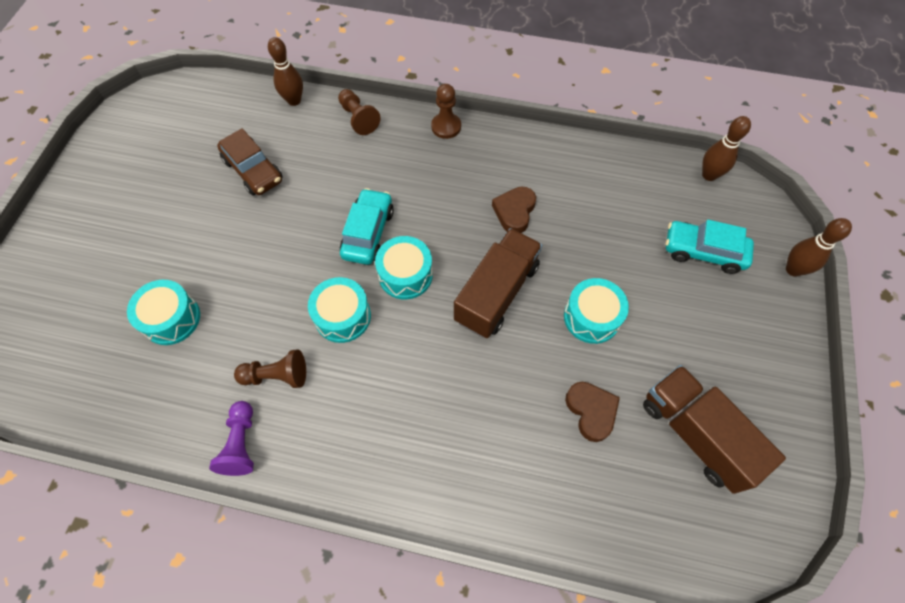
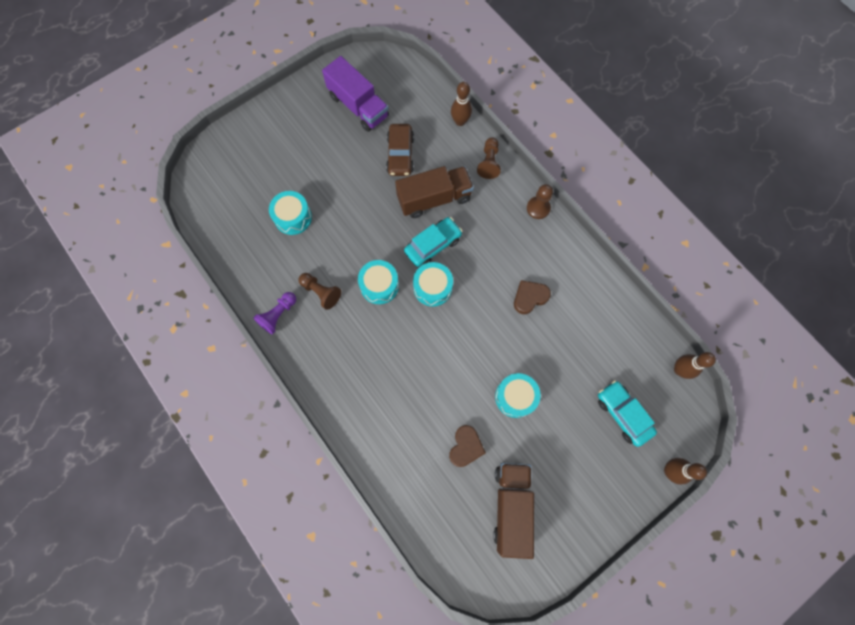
camera: 40 degrees right, 10 degrees up
brown truck [454,228,542,338] -> brown truck moved to [395,166,474,218]
none -> purple truck [322,56,389,132]

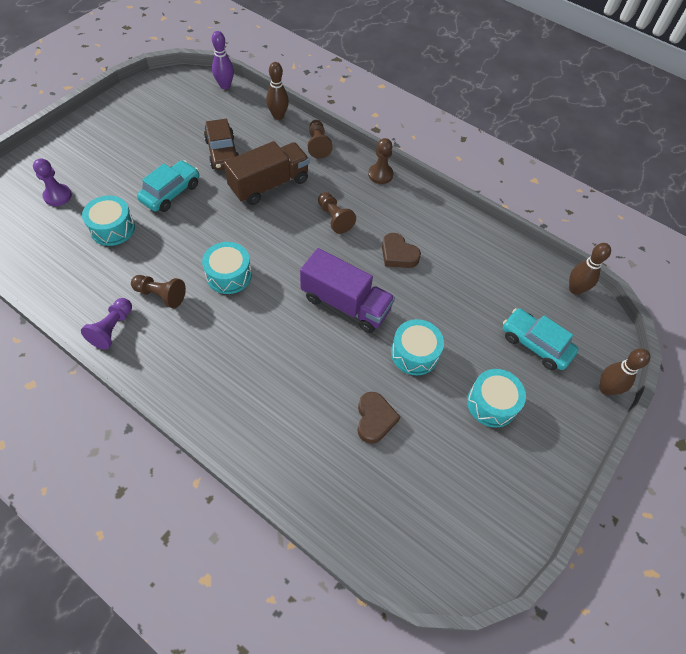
camera: 20 degrees left, 15 degrees down
purple truck [322,56,389,132] -> purple truck moved to [300,248,395,333]
turquoise car [404,217,463,267] -> turquoise car moved to [137,160,199,212]
turquoise drum [413,262,453,307] -> turquoise drum moved to [467,369,526,428]
brown truck [493,463,534,559] -> none
brown heart [514,280,551,314] -> brown heart turned 90 degrees counterclockwise [382,233,421,268]
none -> purple pawn [33,158,72,206]
none -> purple bowling pin [212,31,234,89]
none -> brown pawn [318,192,356,234]

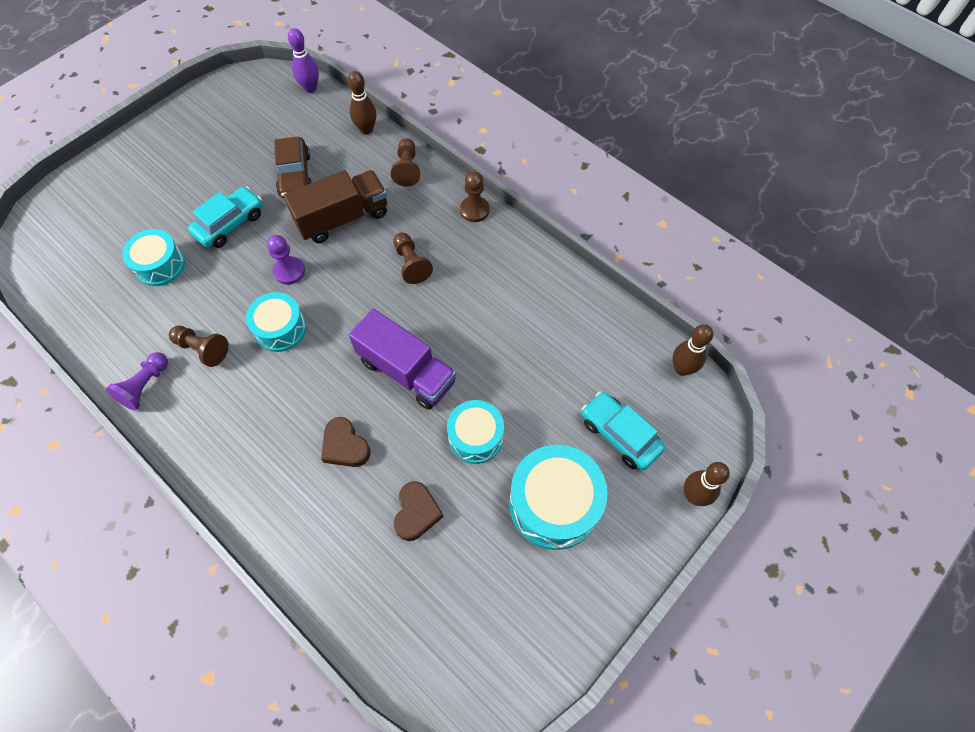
camera: 10 degrees right, 5 degrees up
purple pawn [33,158,72,206] -> purple pawn moved to [267,235,305,285]
brown heart [382,233,421,268] -> brown heart moved to [321,417,371,467]
turquoise drum [467,369,526,428] -> turquoise drum [509,445,608,550], size x1.57

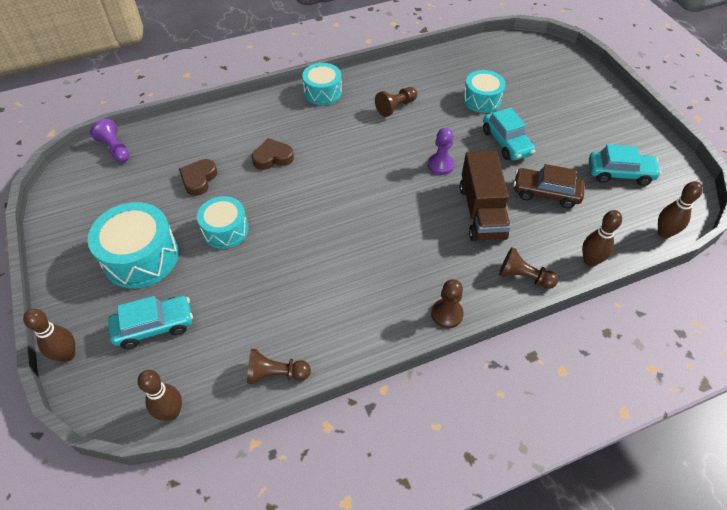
camera: 115 degrees right, 10 degrees down
purple pawn [106,352,168,411] -> purple pawn moved to [90,119,130,163]
turquoise drum [246,292,306,352] -> turquoise drum moved to [302,63,342,105]
purple bowling pin [288,28,319,93] -> brown bowling pin [658,181,703,238]
purple truck [349,309,456,410] -> none
brown pawn [394,233,433,284] -> brown pawn moved to [247,349,311,384]
brown heart [394,481,444,541] -> brown heart turned 75 degrees clockwise [179,159,218,196]
none -> turquoise car [589,145,661,186]

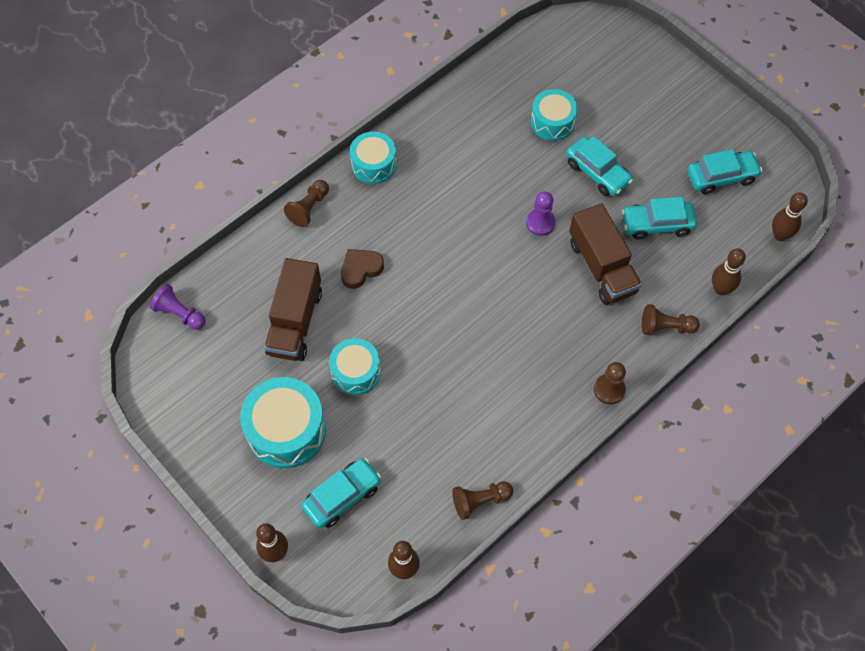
camera: 20 degrees left, 10 degrees up
brown heart [179,159,218,196] -> brown truck [264,258,322,361]
brown pawn [375,87,417,117] -> brown pawn moved to [284,180,329,227]
brown car [513,164,585,209] -> turquoise car [622,197,697,240]

